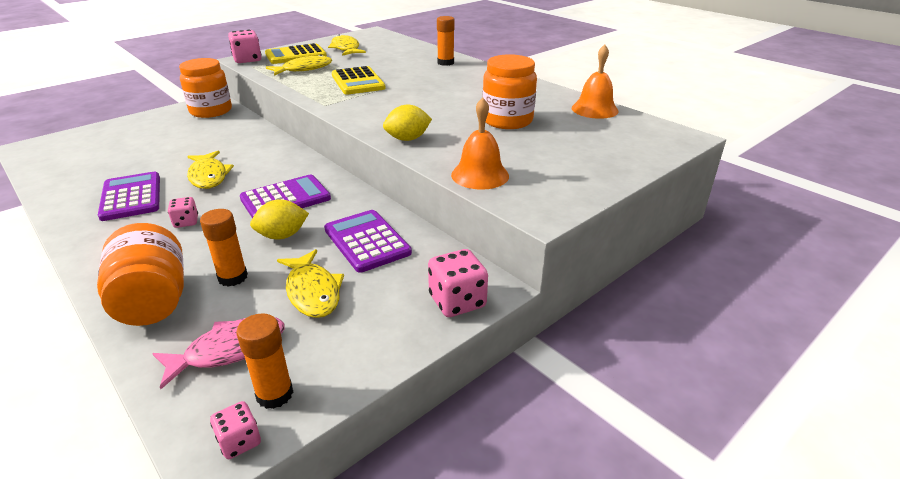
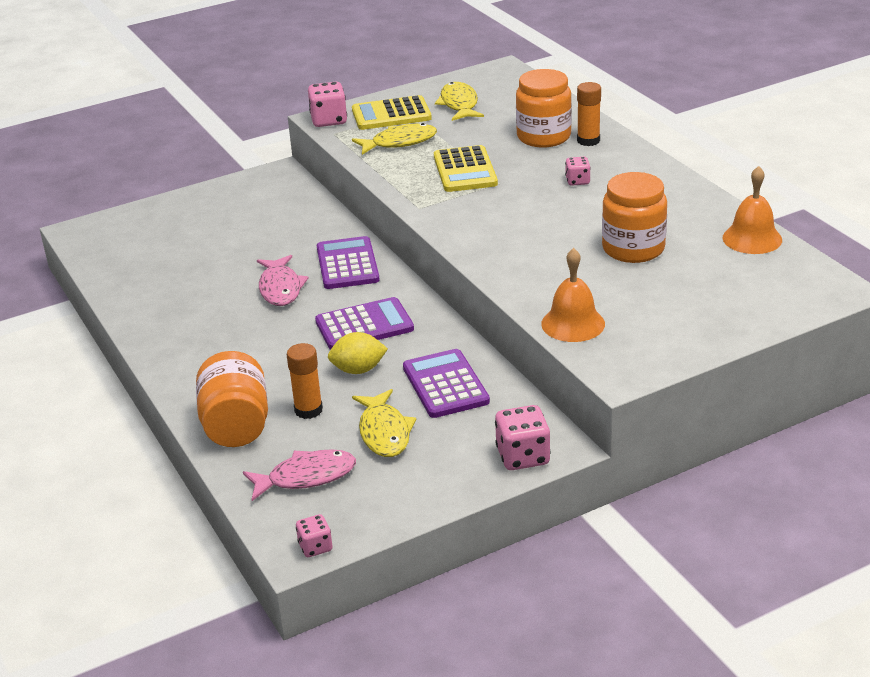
camera: 15 degrees right, 0 degrees up
purple calculator [98,172,160,221] -> purple calculator moved to [317,236,380,289]
pink dice [168,197,198,228] -> pink dice moved to [565,157,591,186]
orange jar [179,58,232,118] -> orange jar moved to [516,69,572,148]
yellow fish [187,151,234,189] -> pink fish [257,255,309,306]
orange glue stick [236,313,293,409] -> none
yellow lemon [383,105,432,141] -> none

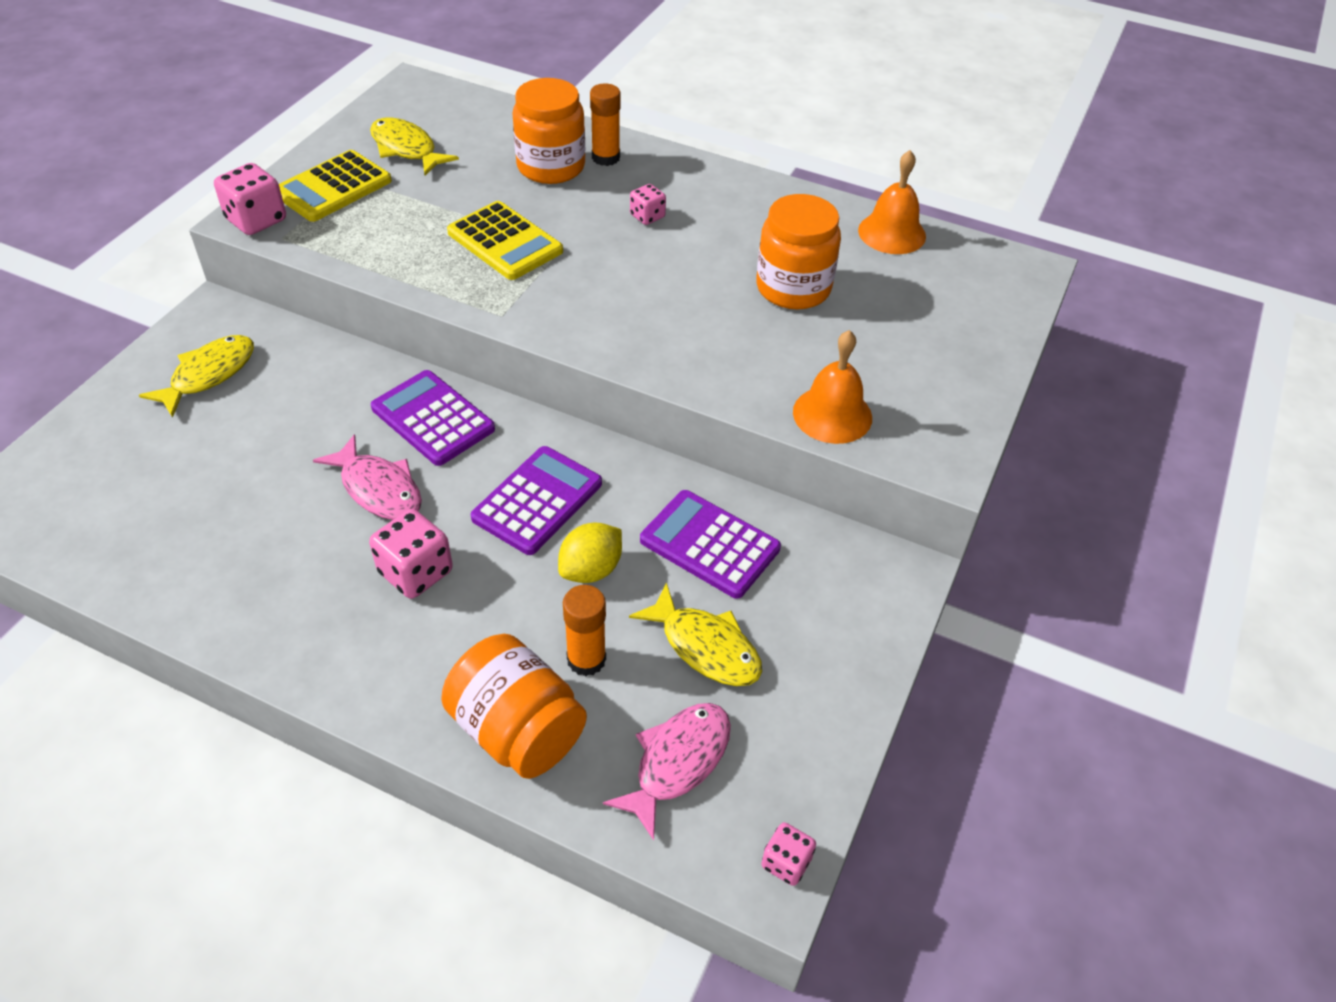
camera: 40 degrees left, 15 degrees up
yellow fish [352,123,437,155] -> yellow fish moved to [139,335,254,418]
pink dice [495,405,551,470] -> pink dice moved to [369,509,453,599]

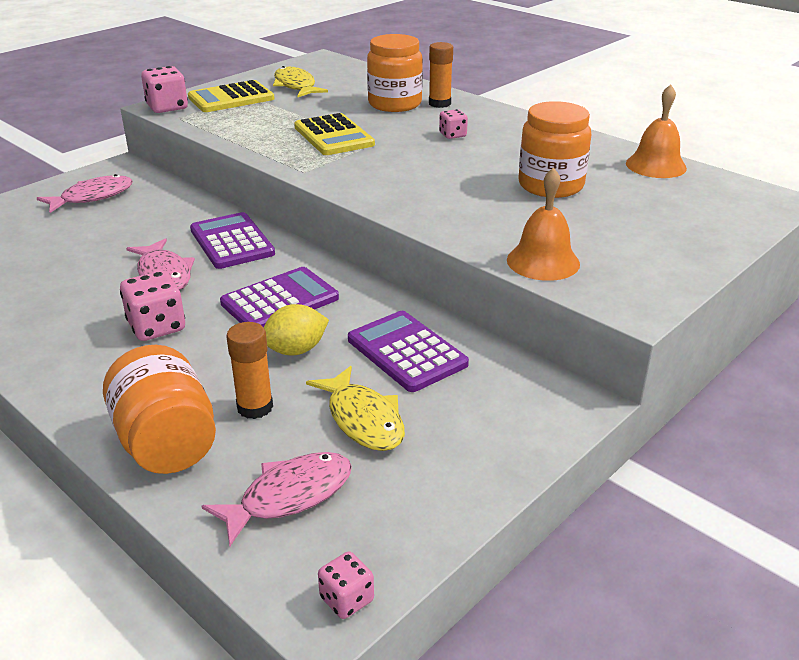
camera: 20 degrees right, 15 degrees down
yellow fish [139,335,254,418] -> pink fish [37,174,133,213]

